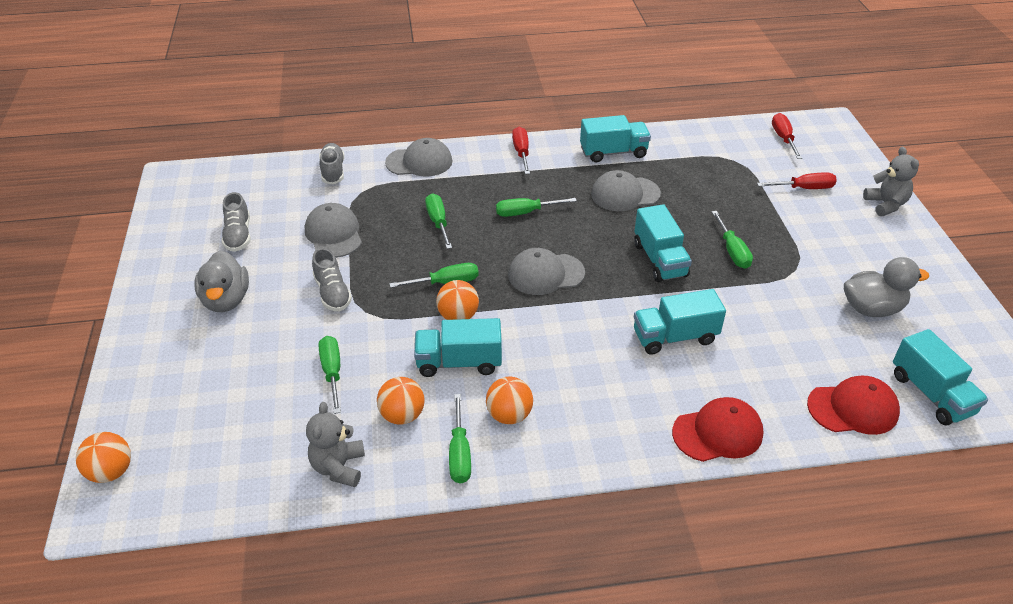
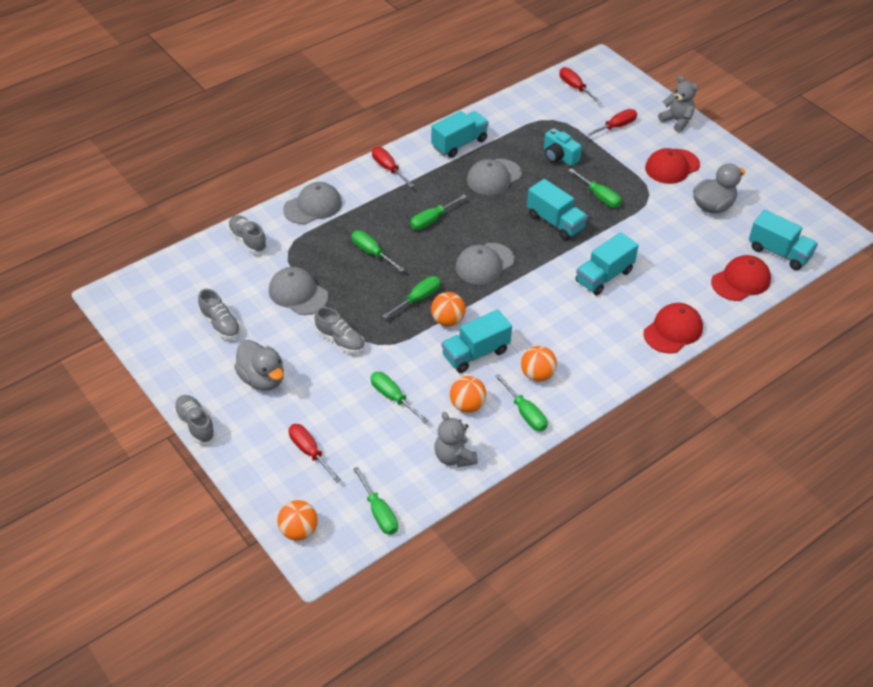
camera: 30 degrees left, 5 degrees up
none -> grey shoe [174,395,216,444]
none -> red screwdriver [289,424,341,483]
none -> green screwdriver [353,467,398,535]
none -> turquoise camera [544,128,582,166]
none -> red cap [645,148,700,184]

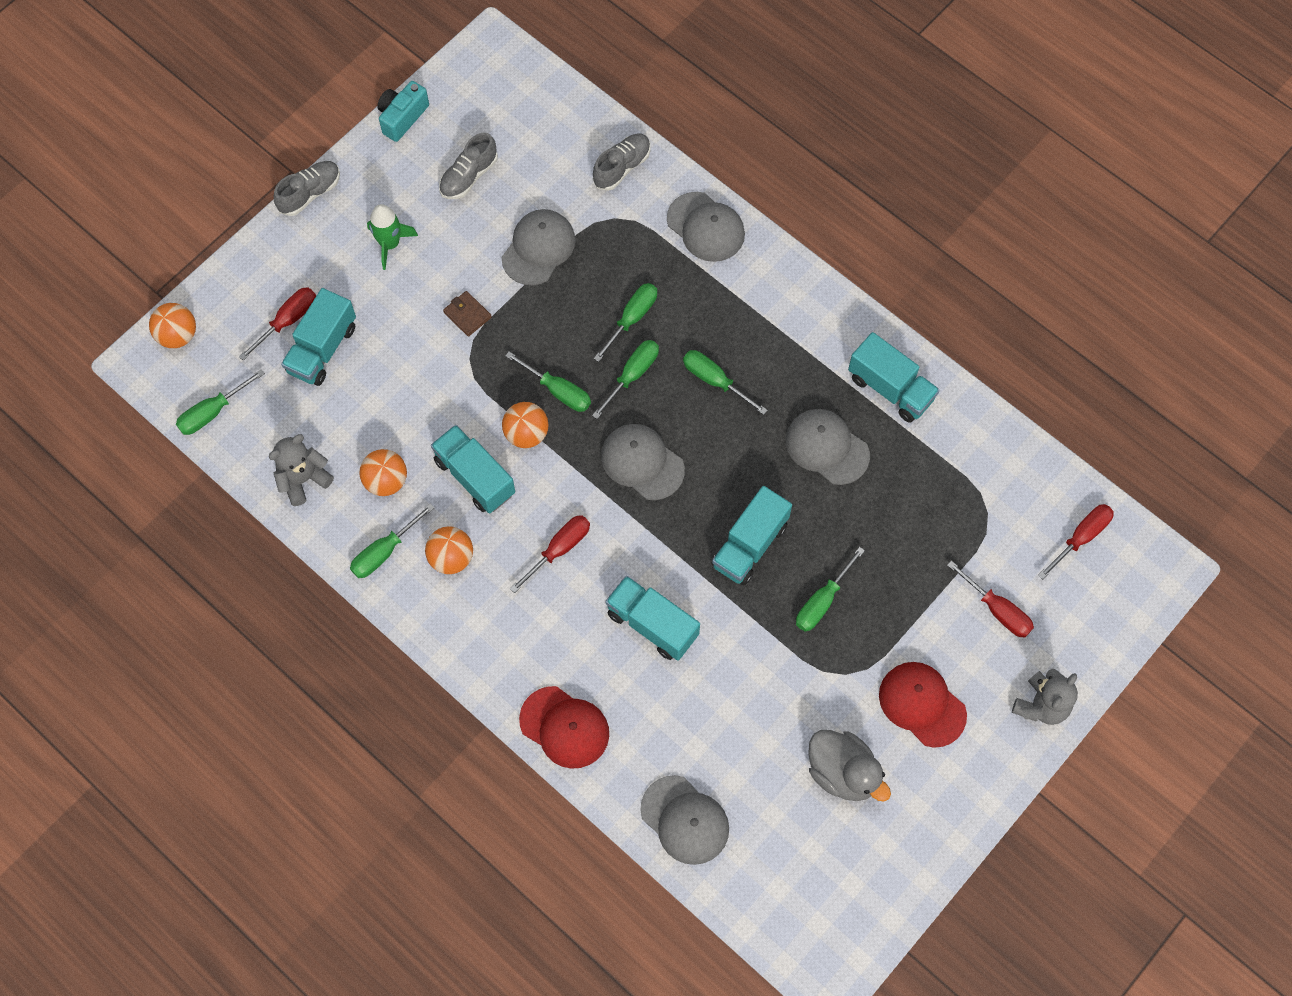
camera: 80 degrees right, 20 degrees up
grey duck [234,340,284,390] -> green rocket [367,204,418,270]
grey shoe [314,307,365,353] -> brown wallet [443,291,492,337]
green screwdriver [371,372,429,423] -> green screwdriver moved to [592,340,659,419]
red screwdriver [372,147,414,188] -> red screwdriver moved to [510,515,590,593]
turquoise camera [544,128,582,166] -> turquoise camera moved to [377,81,429,142]
red cap [711,255,771,301] -> grey cap [640,775,729,865]
turquoise truck [749,210,818,270] -> turquoise truck moved to [281,288,356,386]

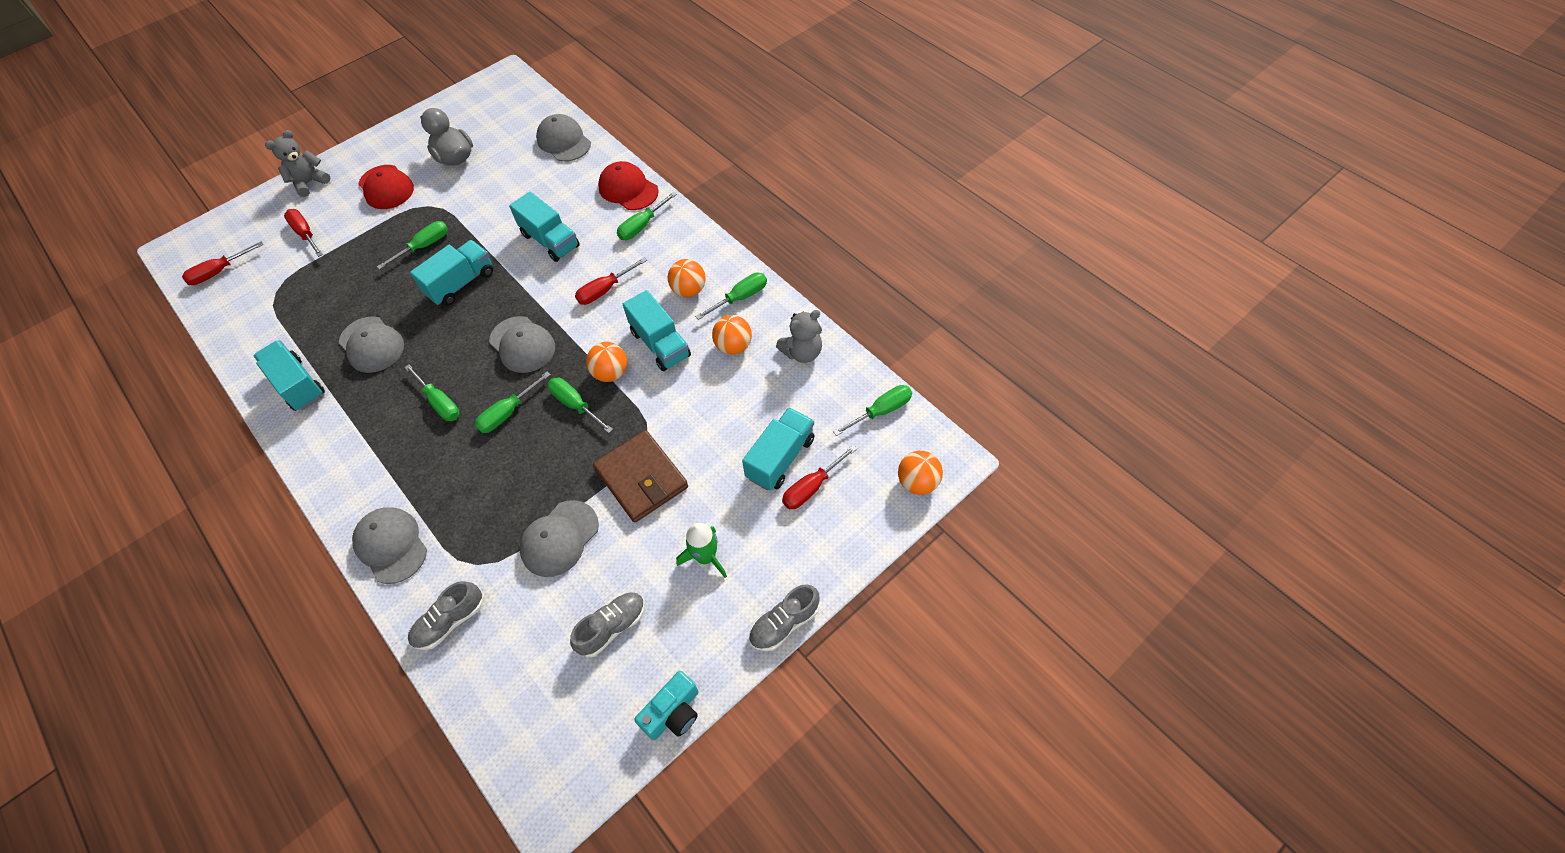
camera: 170 degrees left, 10 degrees down
brown wallet [443,291,492,337] -> brown wallet [593,430,688,523], size x2.12
green screwdriver [594,283,657,362] -> green screwdriver moved to [617,192,677,240]

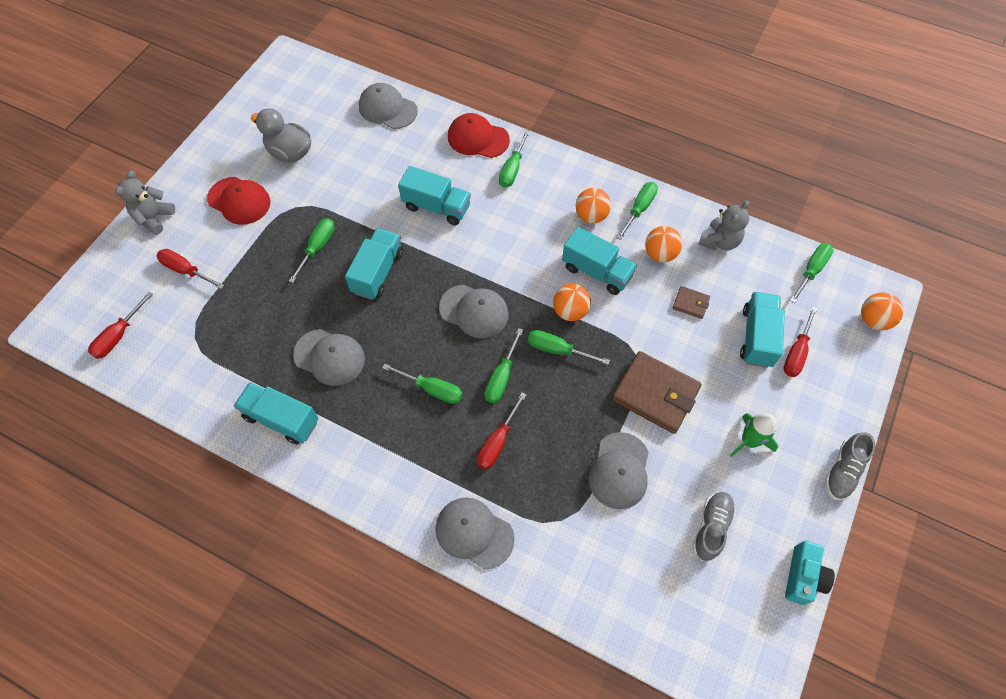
camera: 25 degrees left, 5 degrees up
grey shoe [408,581,483,650] -> none
red screwdriver [575,258,647,305] -> red screwdriver moved to [477,392,527,470]
none -> brown wallet [673,286,710,319]

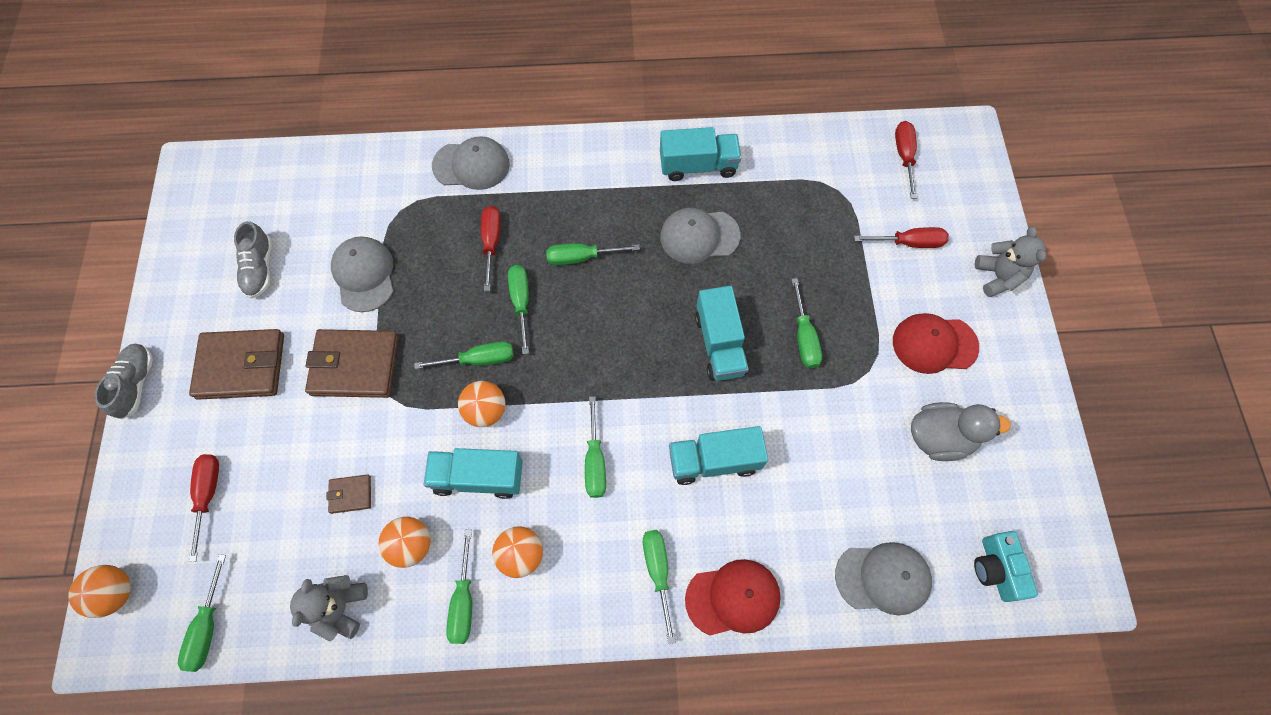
camera: 150 degrees right, 5 degrees up
grey cap [439,285,509,338] -> none
green rocket [729,413,778,457] -> brown wallet [189,329,284,400]
turquoise truck [740,292,785,368] -> none
turquoise camera [785,541,835,605] -> turquoise camera moved to [974,531,1038,602]
none -> green screwdriver [585,396,606,498]

